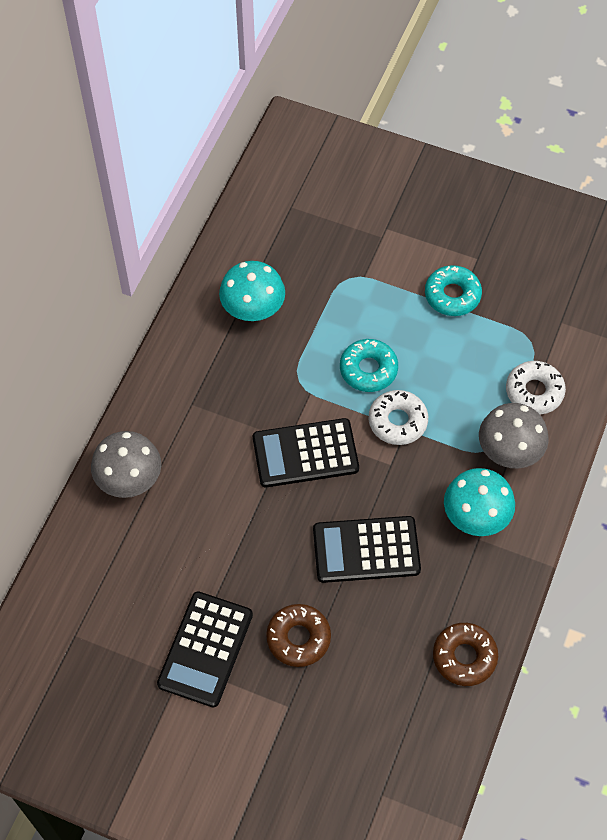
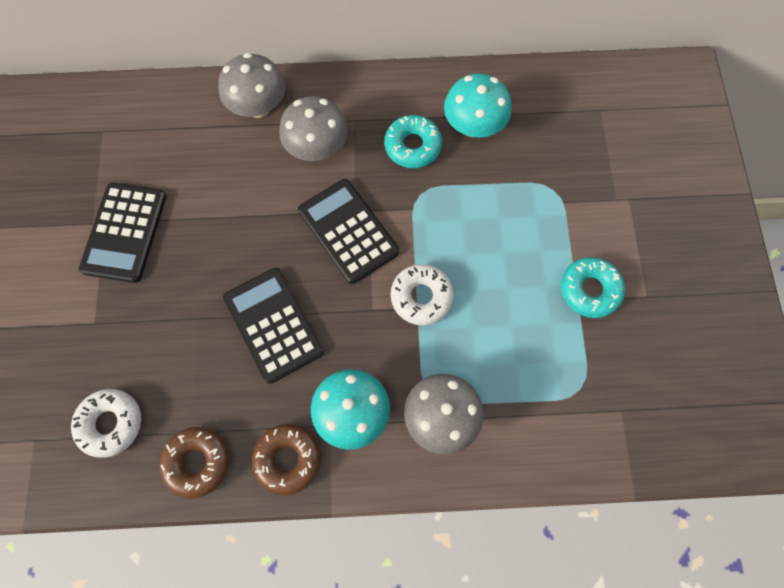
camera: 65 degrees right, 10 degrees up
black calculator [157,591,253,707] -> black calculator turned 75 degrees counterclockwise [79,182,166,283]
brown donut [266,604,331,667] -> brown donut moved to [252,424,321,495]
turquoise donut [340,339,398,392] -> turquoise donut moved to [384,115,442,168]
white donut [506,361,566,415] -> white donut moved to [71,389,141,458]
none -> grey mushroom [279,96,348,161]

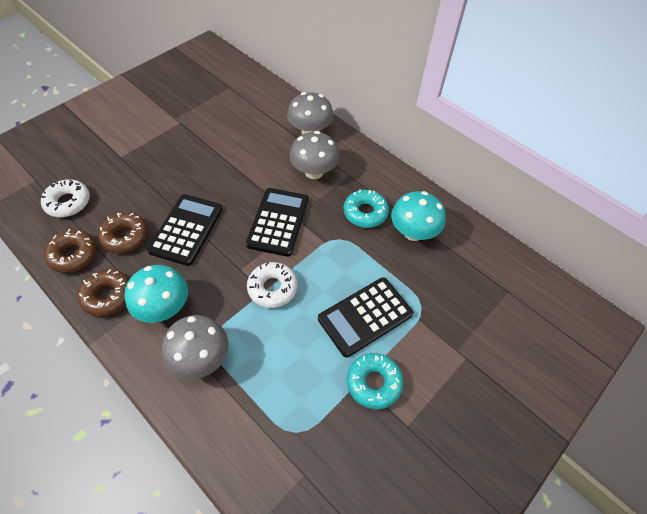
camera: 45 degrees right, 15 degrees down
black calculator [79,182,166,283] -> black calculator moved to [318,277,414,358]
none -> brown donut [98,212,148,254]

